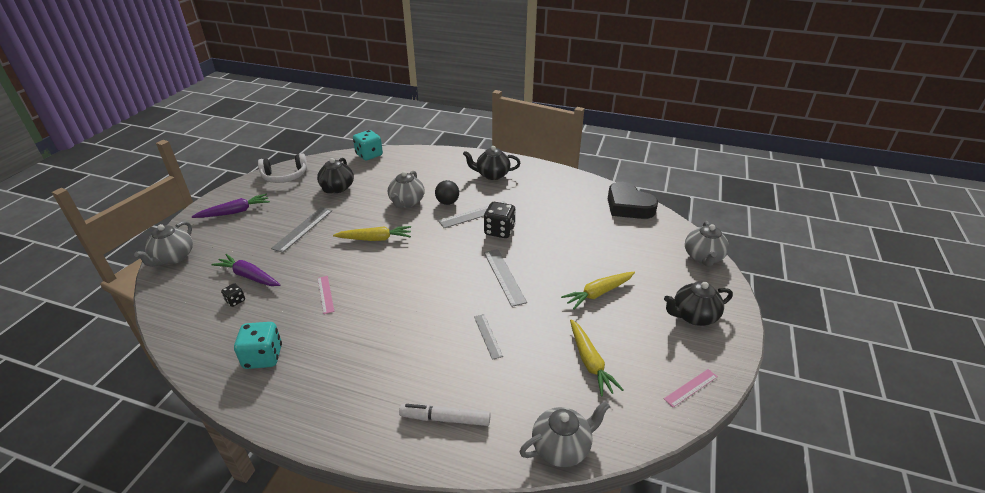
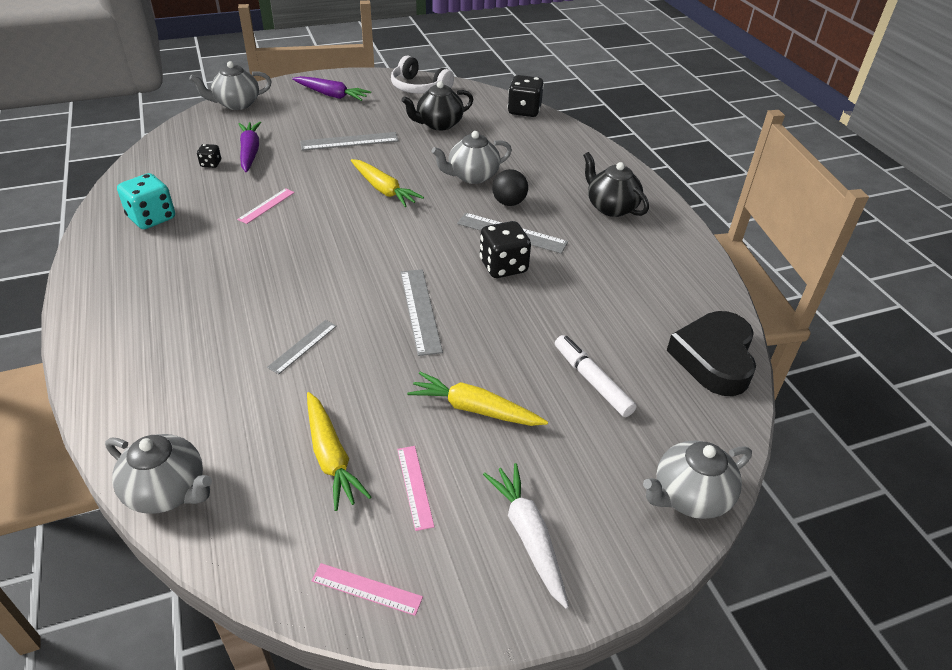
camera: 50 degrees right, 5 degrees up
turquoise dice [353,130,383,160] -> black dice [508,75,544,117]
white marker [399,404,491,426] -> white marker moved to [555,335,637,417]
grey ruler [484,249,527,307] -> grey ruler turned 45 degrees counterclockwise [401,269,443,356]
yellow carrot [570,319,624,397] -> yellow carrot turned 60 degrees counterclockwise [307,392,371,511]
black teapot [664,282,733,326] -> white carrot [483,463,569,609]
none -> pink ruler [397,446,434,531]

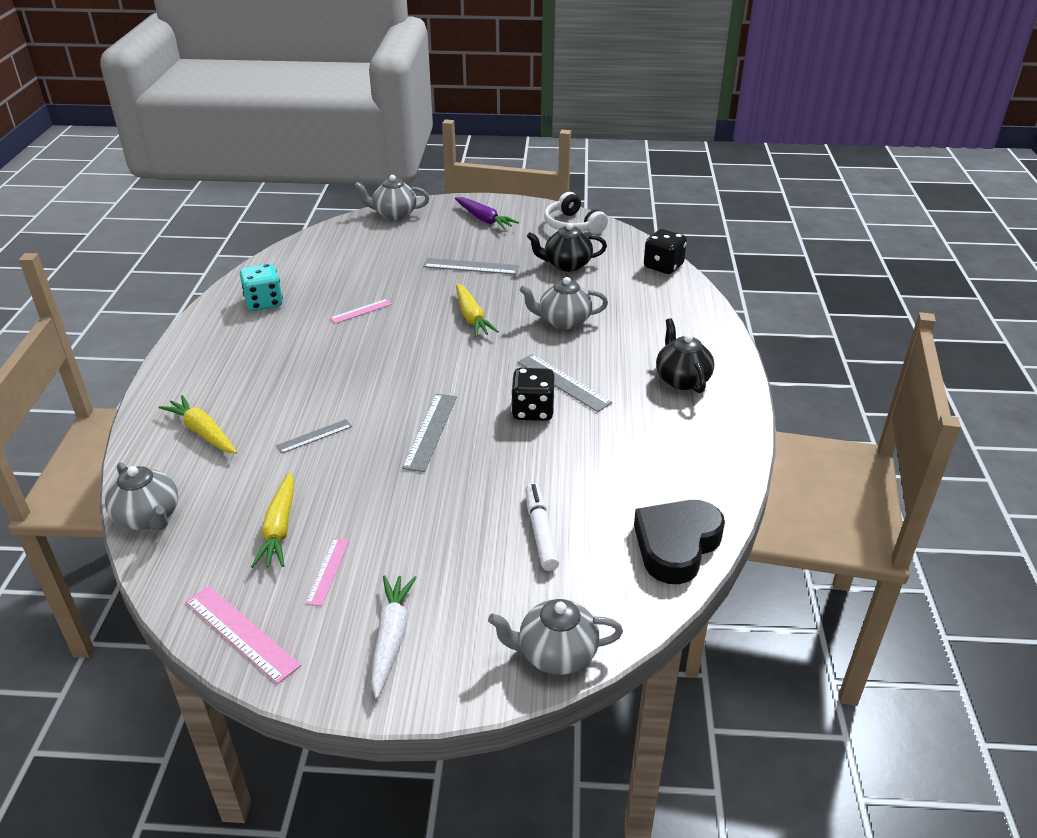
camera: 25 degrees right, 5 degrees down
black dice [197,144,221,168] -> none
purple carrot [238,122,261,172] -> none
pink ruler [311,563,423,616] -> pink ruler [186,586,301,684], size x1.60
yellow carrot [407,372,548,426] -> yellow carrot moved to [159,395,237,454]
black ball [492,169,528,206] -> none

